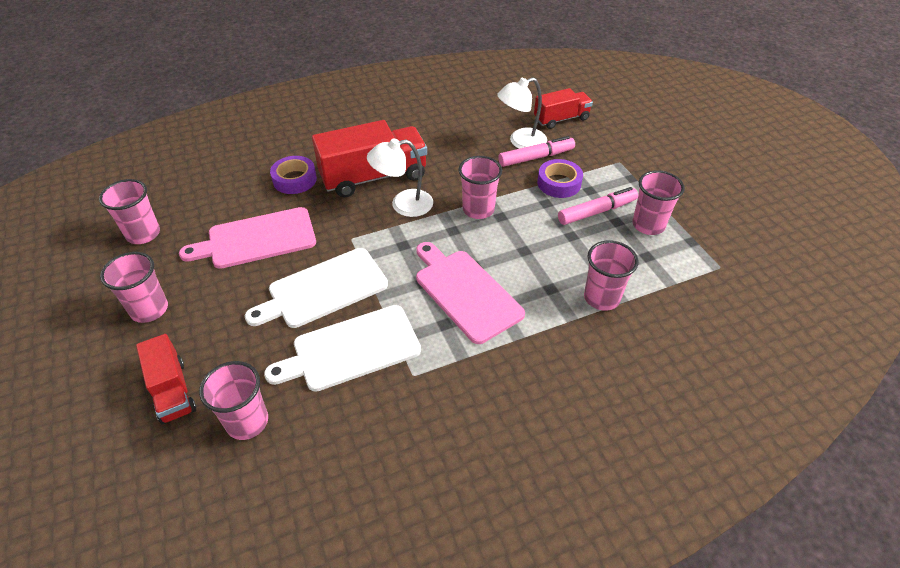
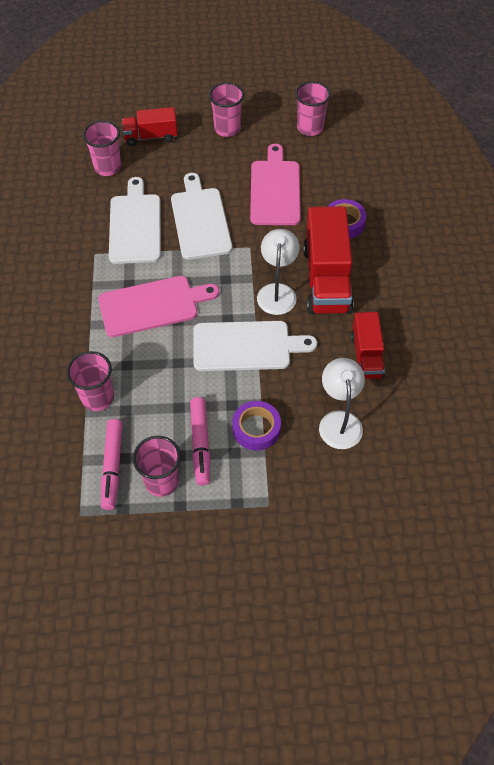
camera: 110 degrees right, 10 degrees up
pink cup [458,156,502,219] -> white cutting board [193,321,317,371]
pink marker [498,136,575,167] -> pink marker moved to [101,419,123,510]
red truck [534,88,593,129] -> red truck moved to [351,312,385,379]

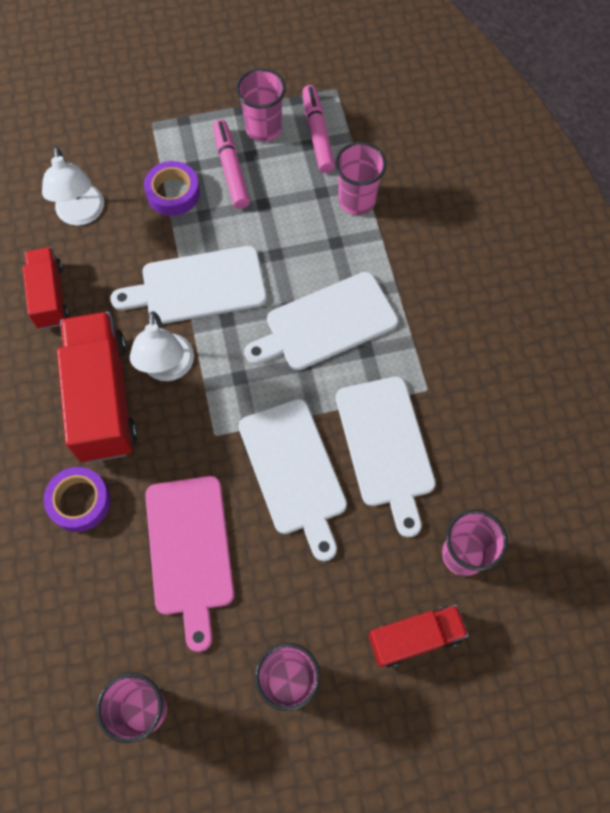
camera: 170 degrees right, 10 degrees up
pink cutting board [98,276,219,337] -> white cutting board [244,272,398,370]

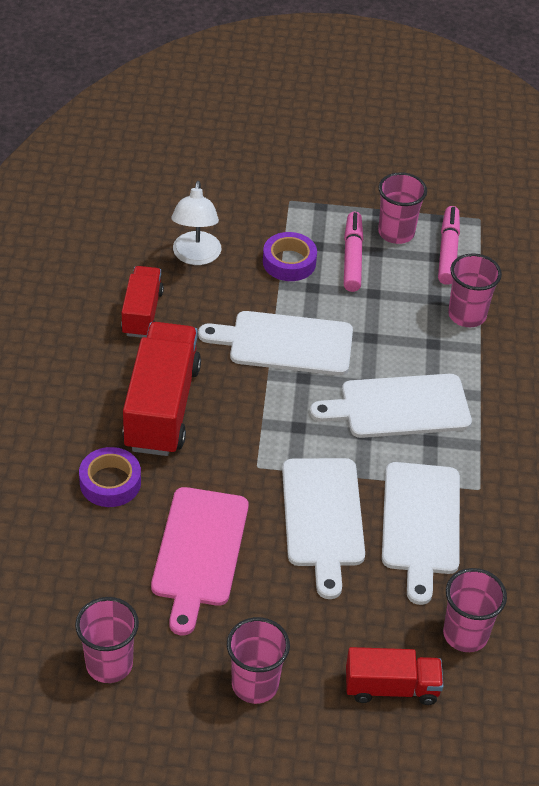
camera: 15 degrees right, 20 degrees down
white lamp [130,311,194,381] -> none

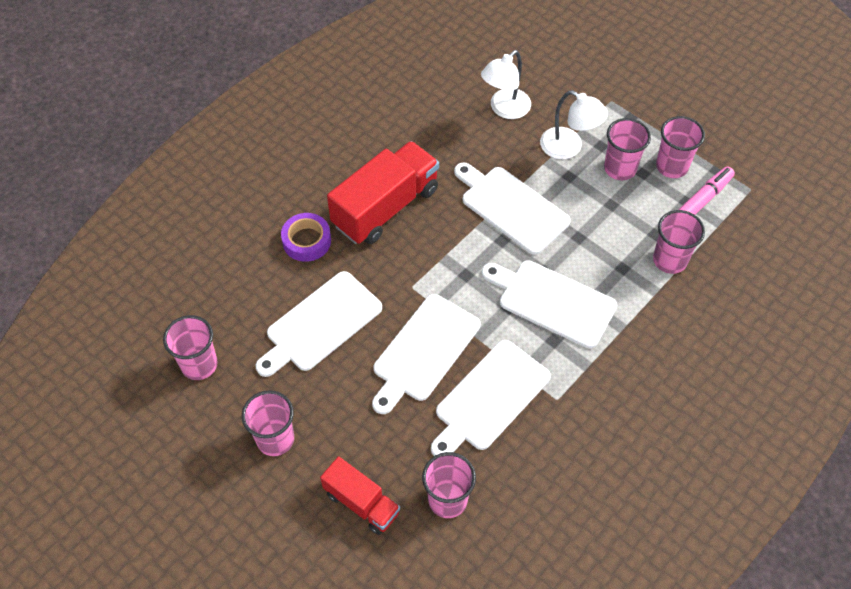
camera: 40 degrees right, 10 degrees up
red truck [121,266,164,338] -> none
pink cutting board [151,487,249,635] -> white cutting board [256,271,382,377]
purple tape [263,232,317,281] -> white lamp [540,90,608,159]
pink marker [344,212,363,292] -> pink cup [604,118,651,180]

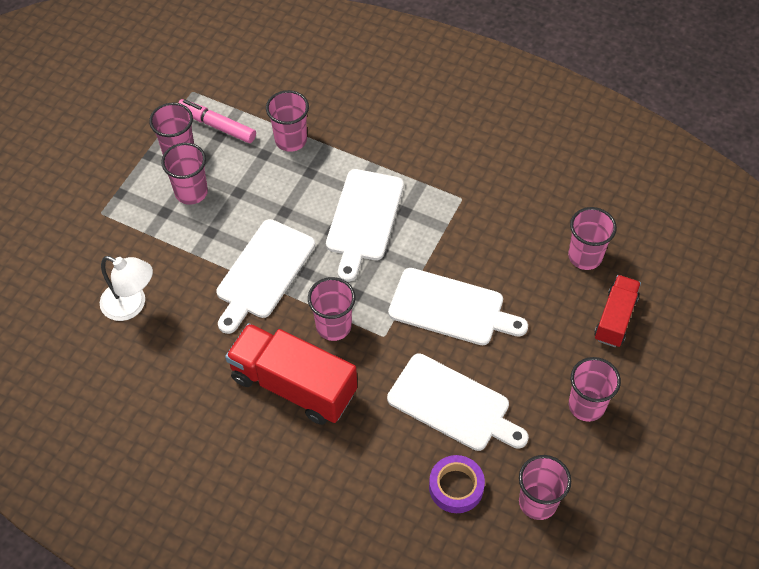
camera: 105 degrees left, 0 degrees up
purple tape [281,213,331,262] -> purple tape moved to [429,455,485,513]
white cutting board [431,340,551,456] -> none
white lamp [540,90,608,159] -> none
none -> pink cup [308,277,355,341]

